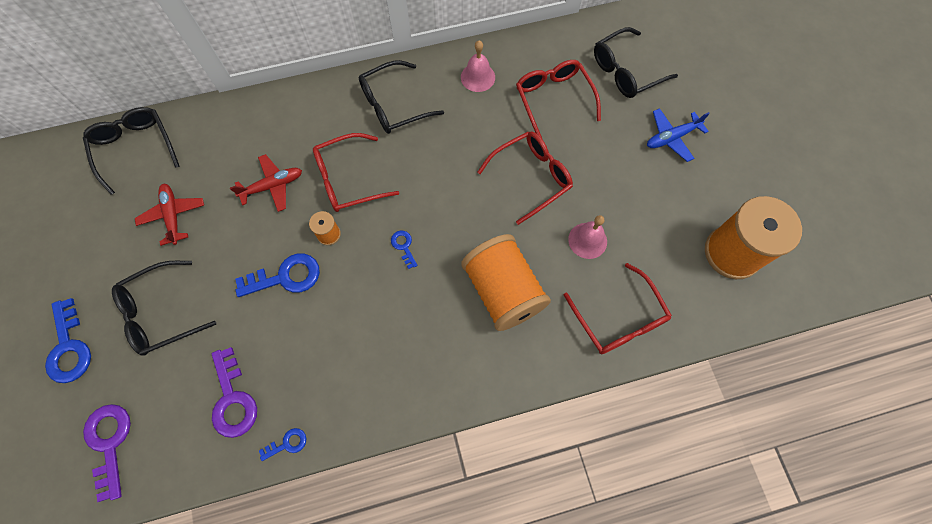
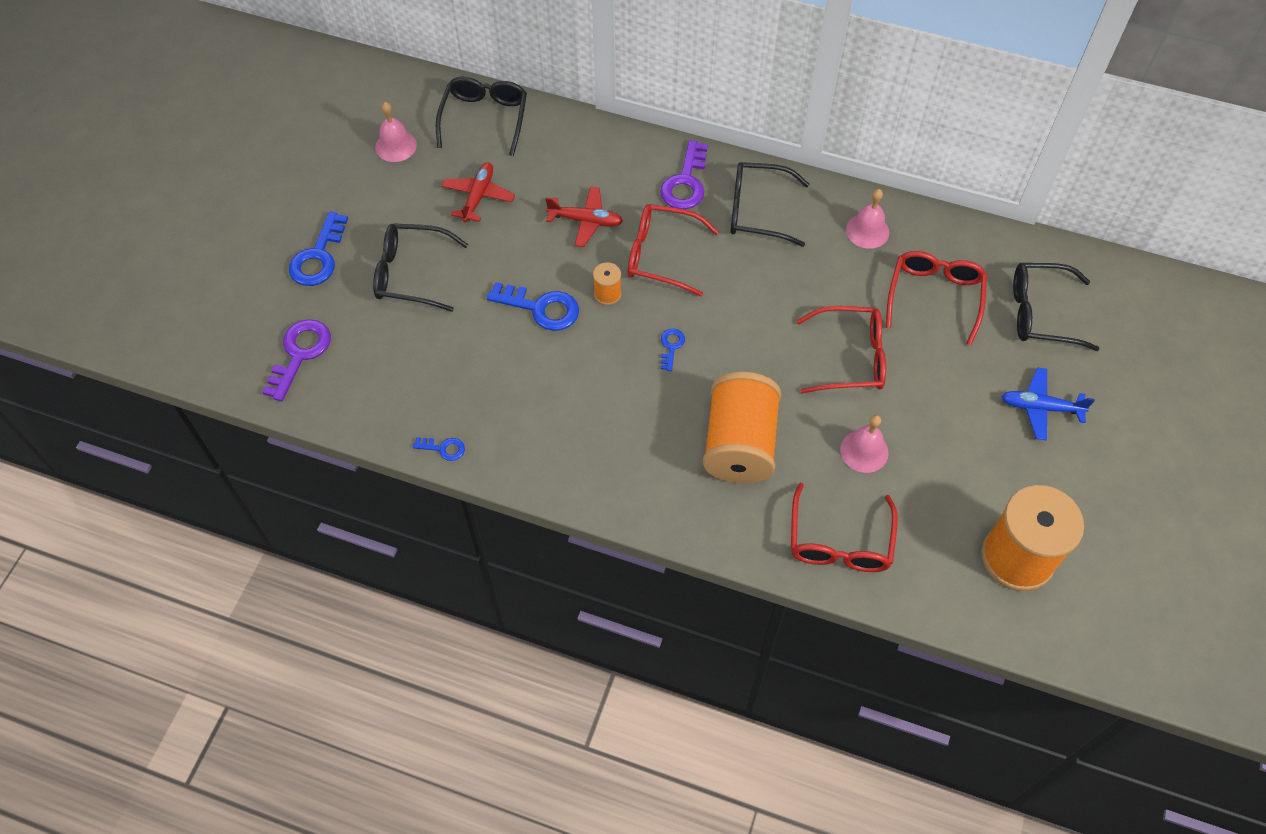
camera: 35 degrees right, 10 degrees down
purple key [212,347,257,438] -> purple key moved to [660,140,708,209]
none -> pink bell [375,102,417,162]

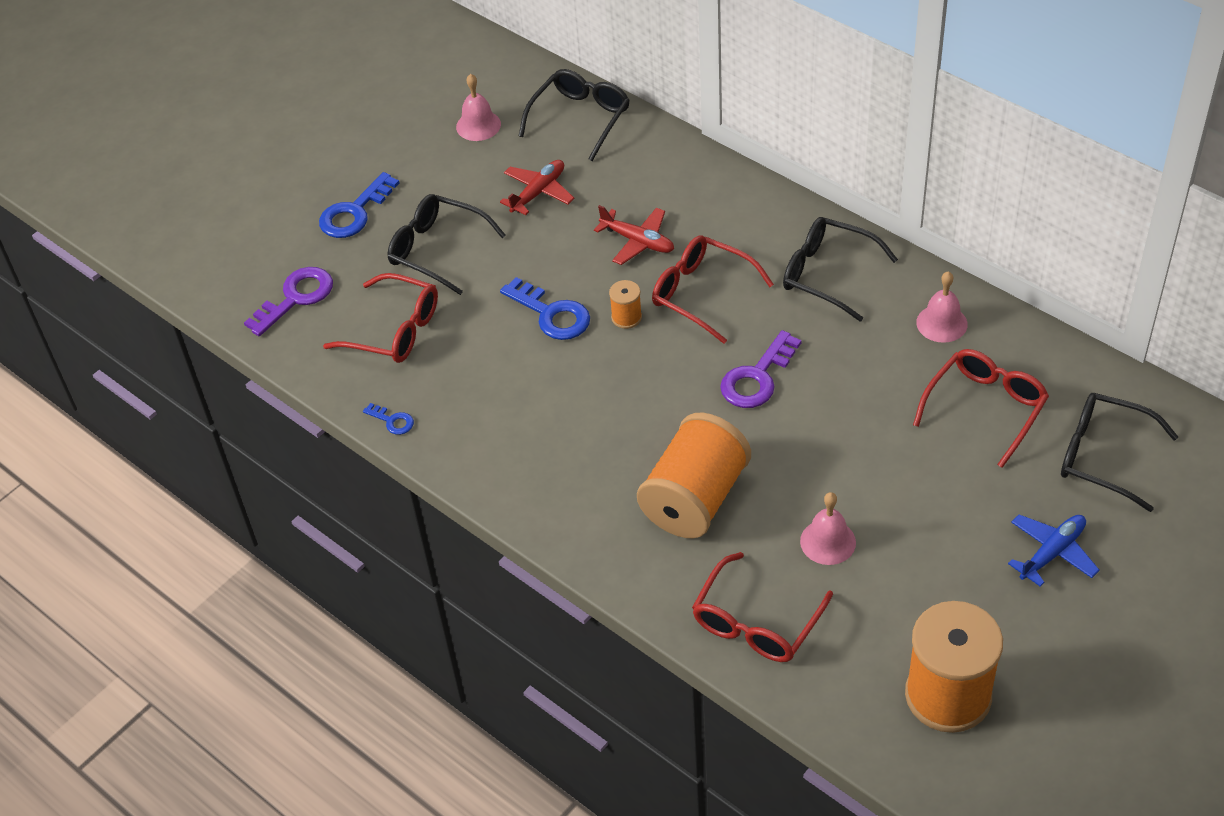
camera: 25 degrees right, 10 degrees down
purple key [660,140,708,209] -> purple key moved to [720,330,801,408]
blue key [661,329,685,371] -> none
red glasses [796,306,886,393] -> red glasses moved to [323,273,438,363]
blue plane [1002,368,1095,440] -> blue plane turned 105 degrees clockwise [1008,514,1100,587]

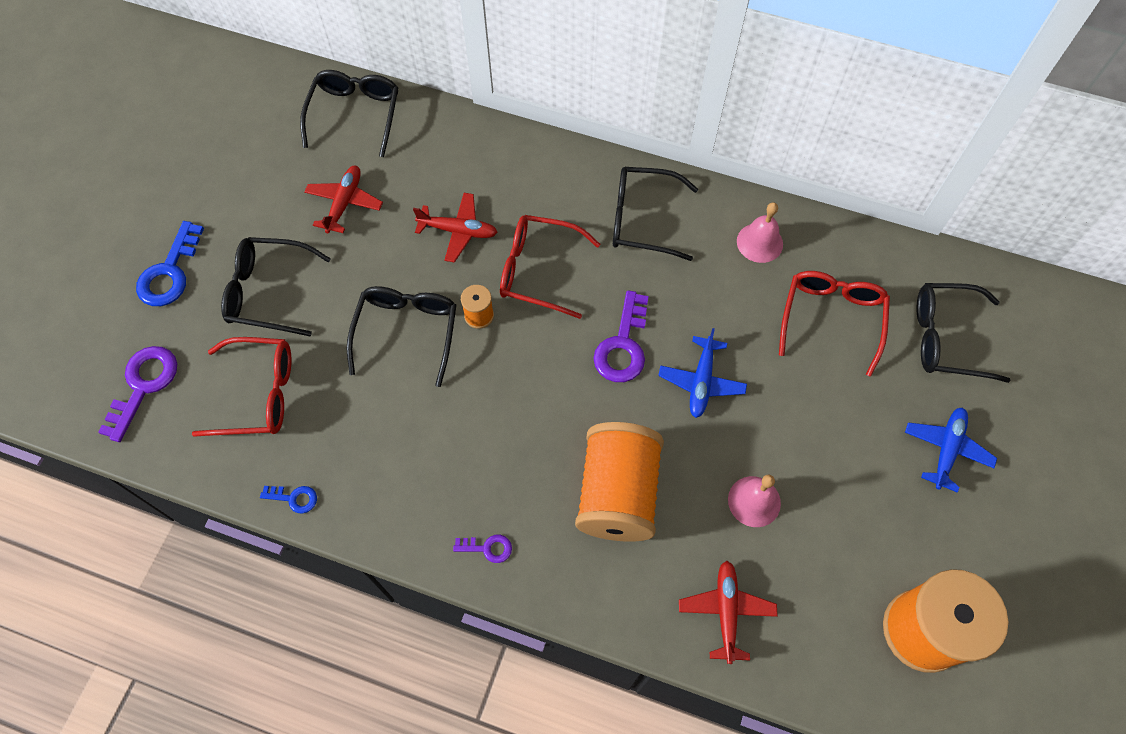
camera: 25 degrees left, 15 degrees up
pink bell [456,74,501,141] -> none
blue key [500,277,590,340] -> black glasses [347,286,457,387]
red glasses [692,552,833,662] -> red plane [679,561,778,664]
none -> purple key [453,535,512,563]
none -> blue plane [658,328,747,418]

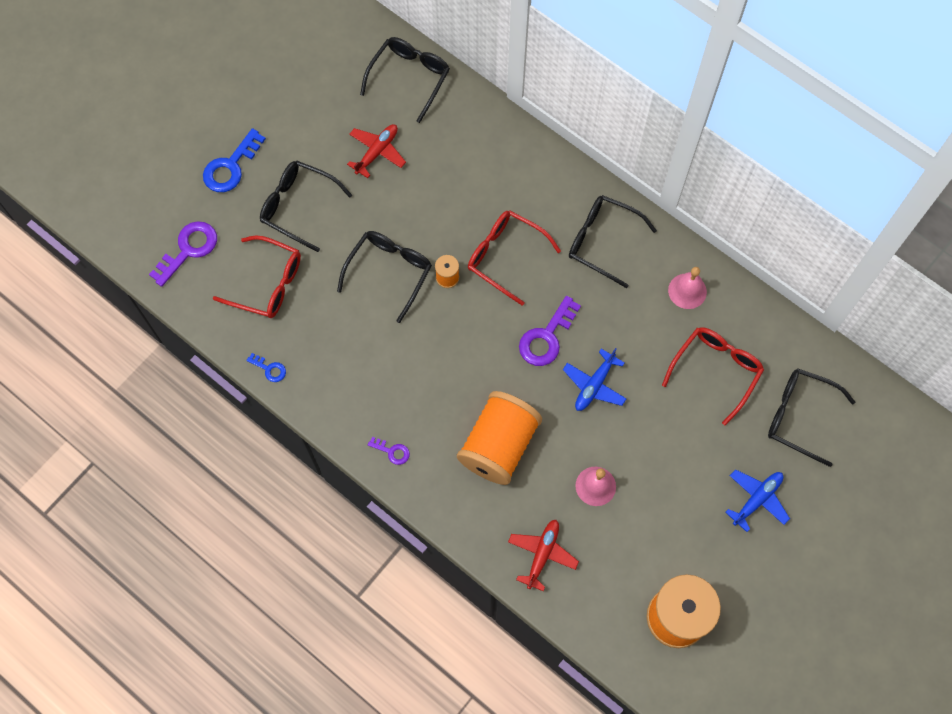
camera: 20 degrees right, 5 degrees up
red plane [413,193,498,263] -> none

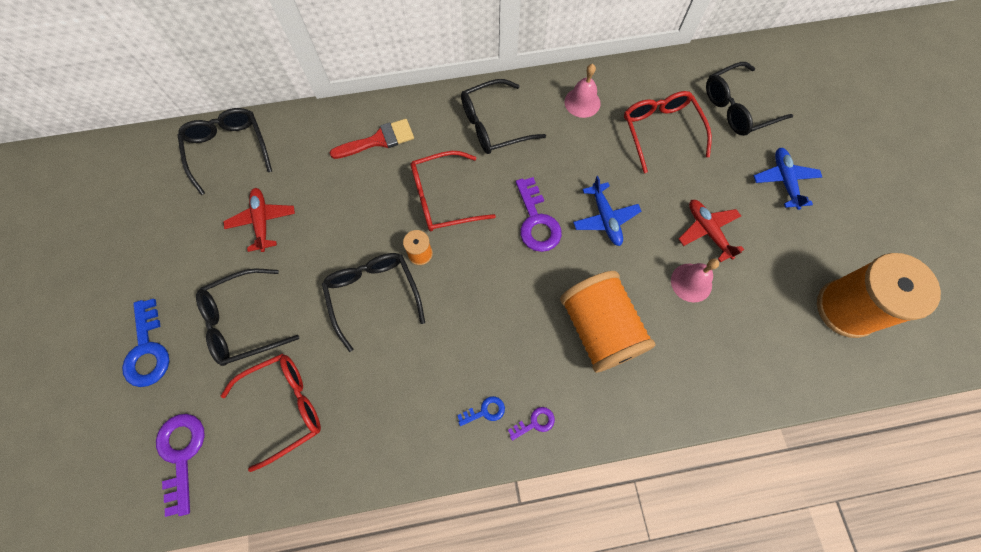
camera: 50 degrees left, 0 degrees up
blue key [246,353,286,382] -> blue key moved to [457,396,505,426]
red plane [508,520,579,591] -> red plane moved to [679,200,744,262]
none -> red brush [330,119,414,159]

